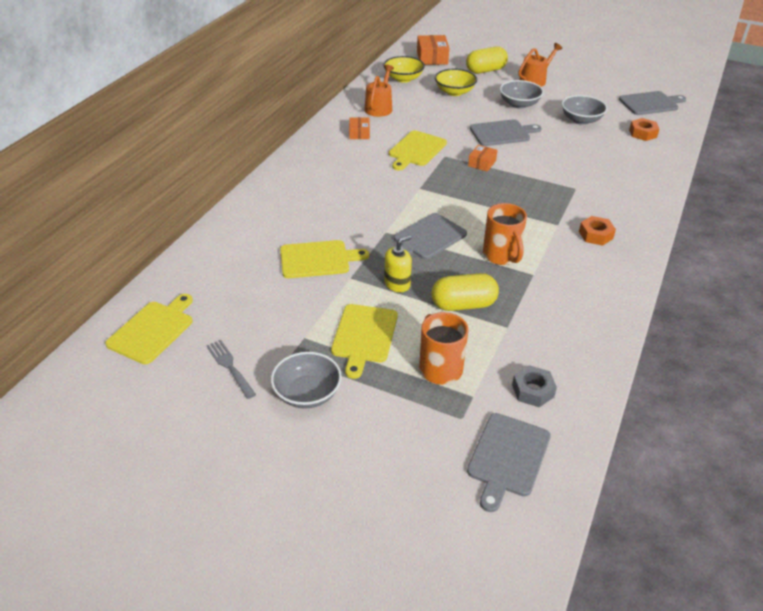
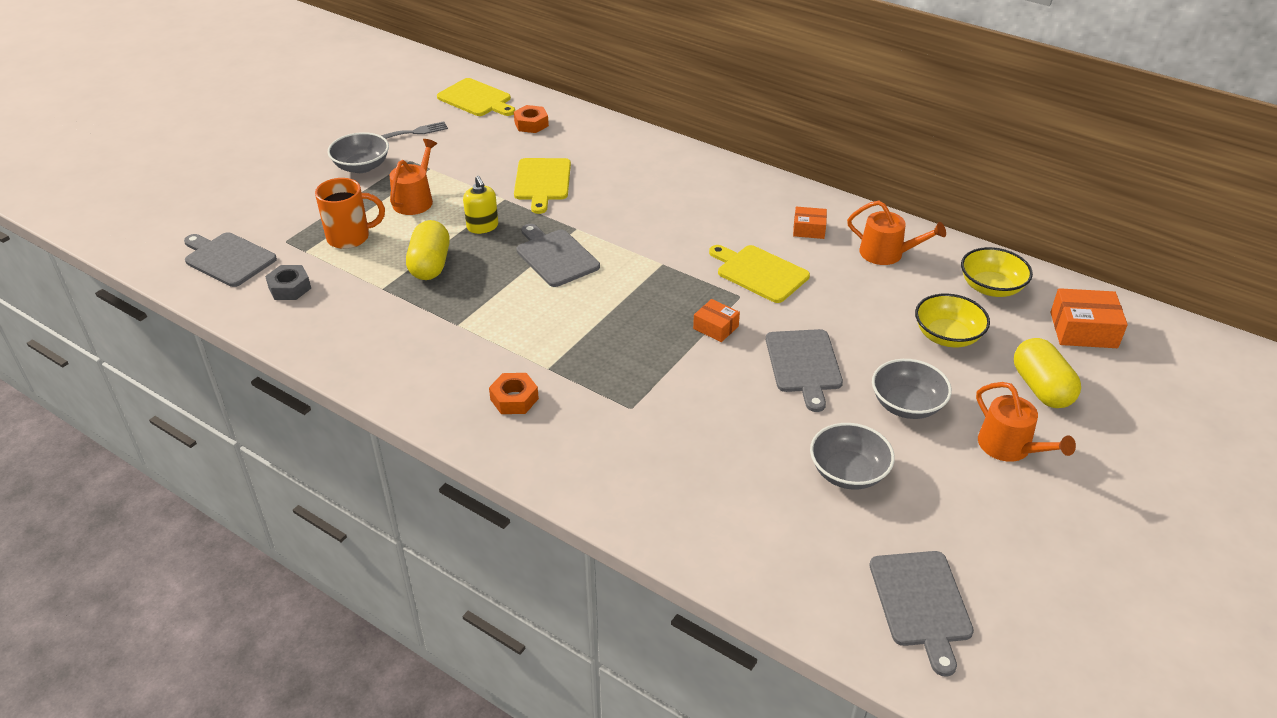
camera: 100 degrees right, 0 degrees up
yellow cutting board [331,304,398,379] -> orange watering can [390,139,437,215]
orange mug [483,203,527,265] -> none
orange nut [629,118,659,141] -> orange nut moved to [514,105,549,133]

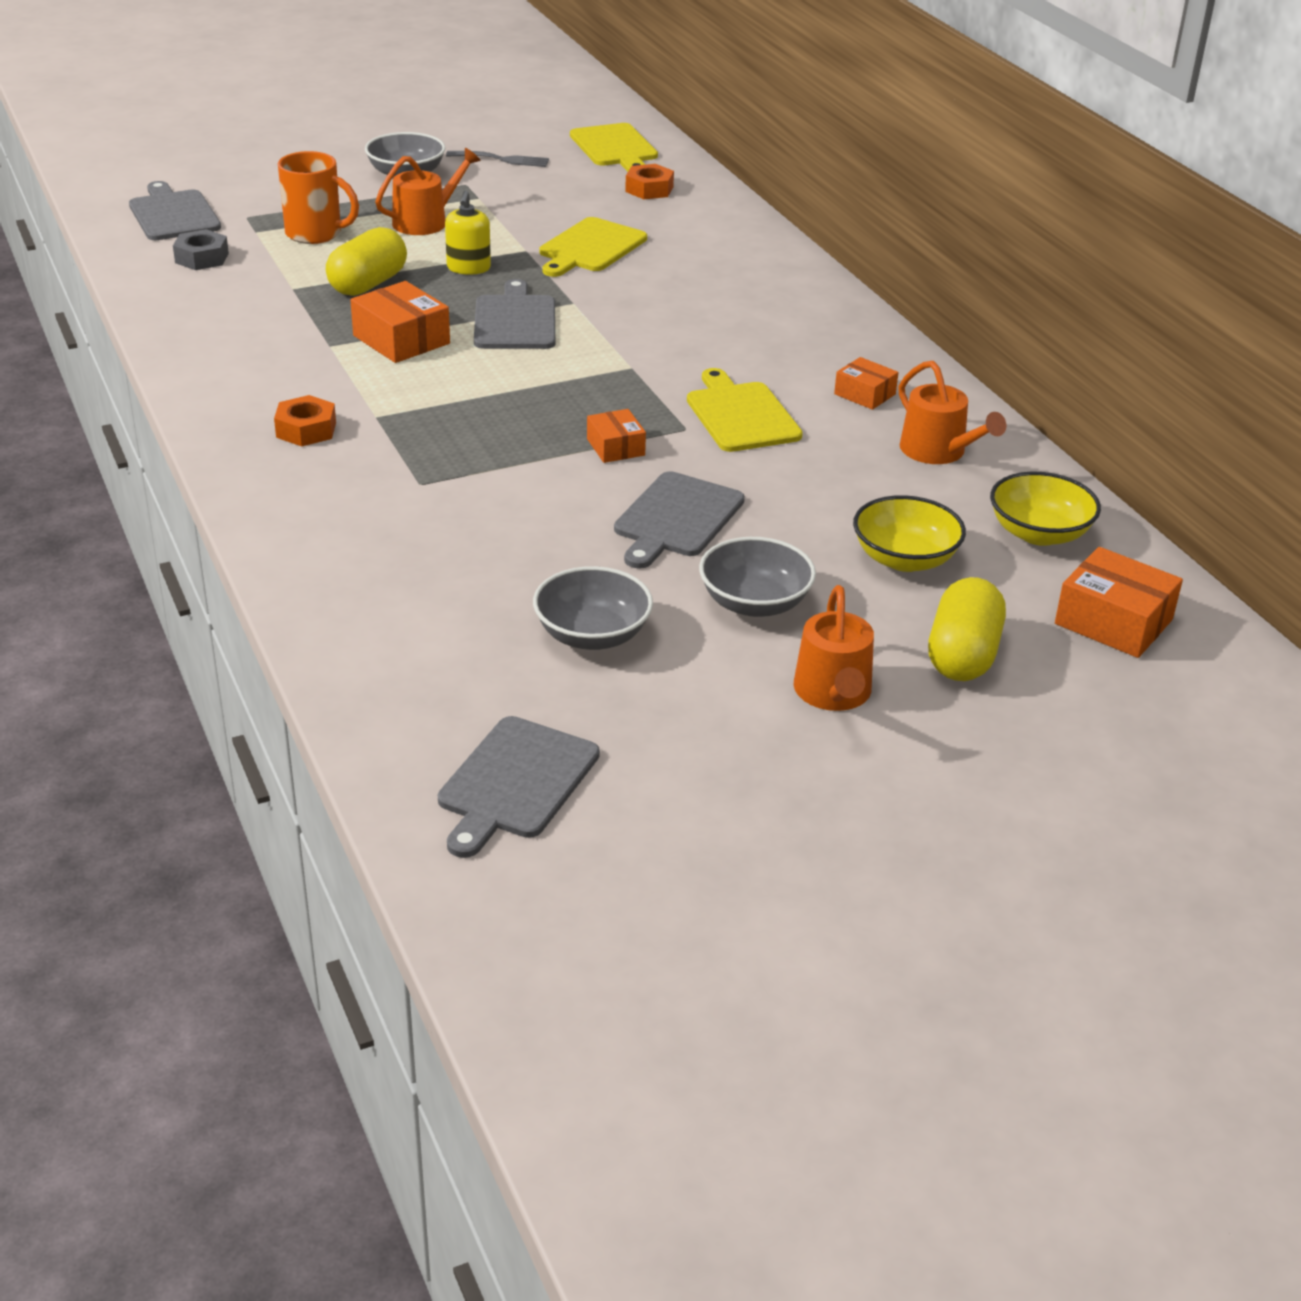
camera: 30 degrees right, 5 degrees down
none -> orange box [350,281,450,363]

